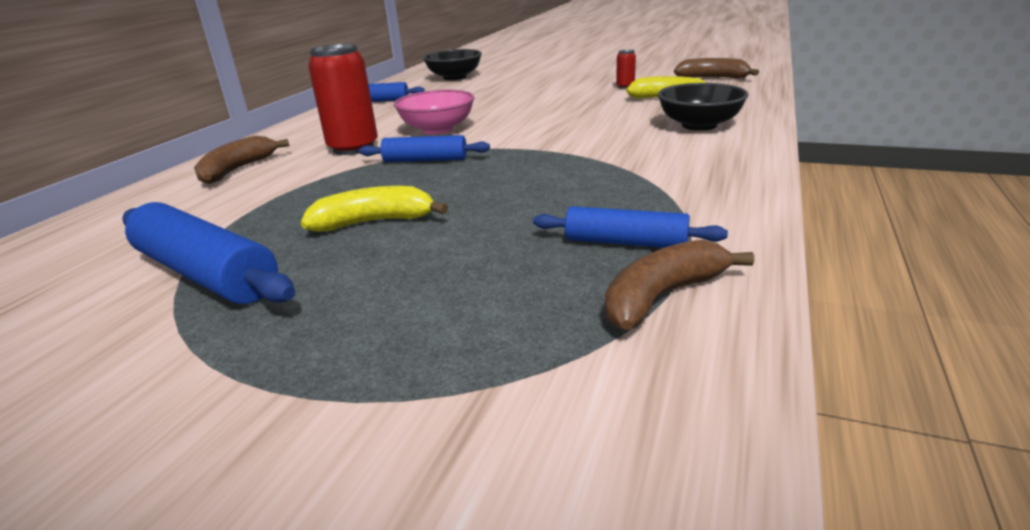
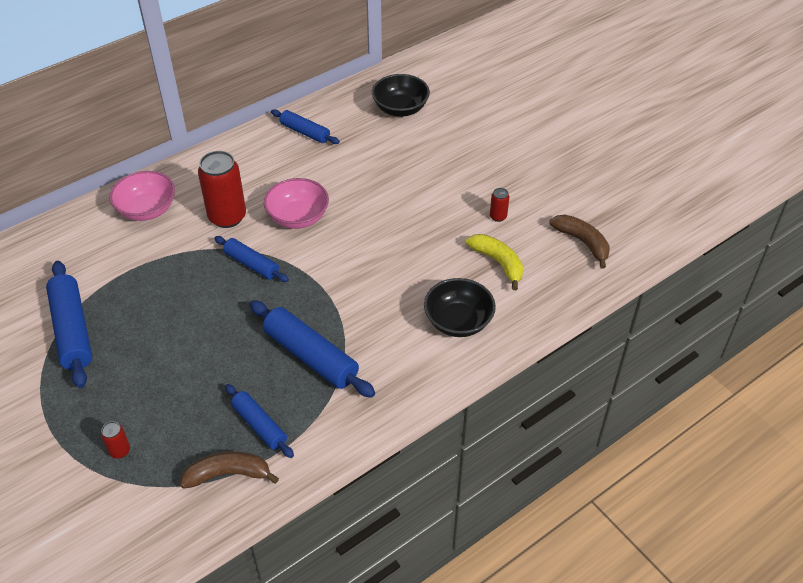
camera: 30 degrees right, 20 degrees up
brown banana [194,136,290,184] -> pink bowl [109,171,175,221]
yellow banana [301,186,448,231] -> none
none -> red can [101,421,130,459]
none -> blue rolling pin [249,300,375,398]

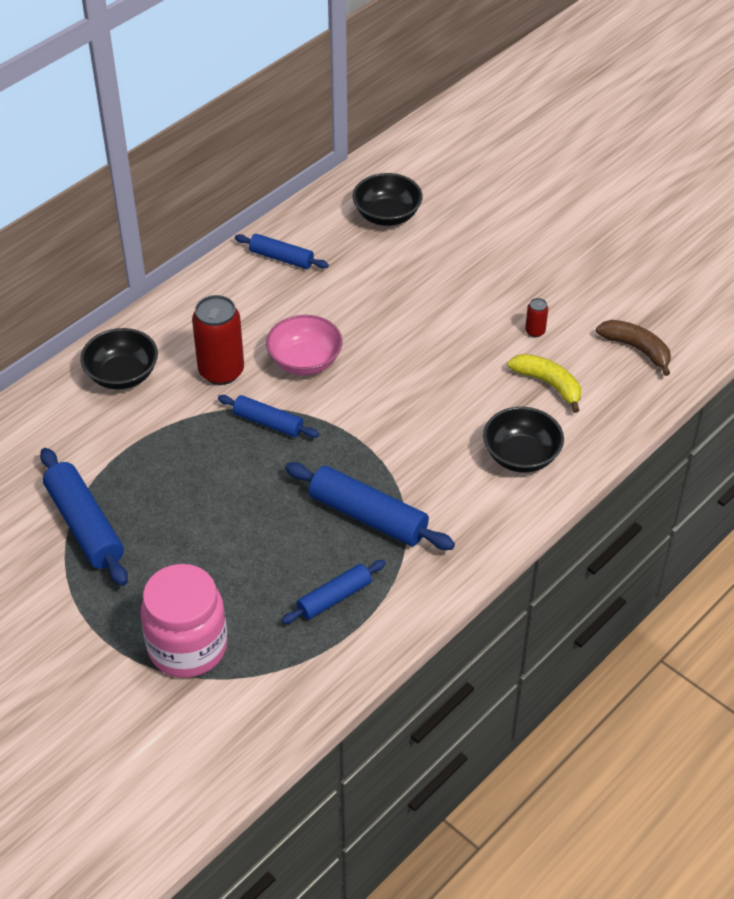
camera: 10 degrees left, 0 degrees up
red can [101,421,130,459] -> pink jar [140,564,228,678]
pink bowl [109,171,175,221] -> black bowl [80,328,158,390]
brown banana [180,451,279,489] -> none
blue rolling pin [225,384,294,458] -> blue rolling pin turned 75 degrees counterclockwise [281,560,386,624]

